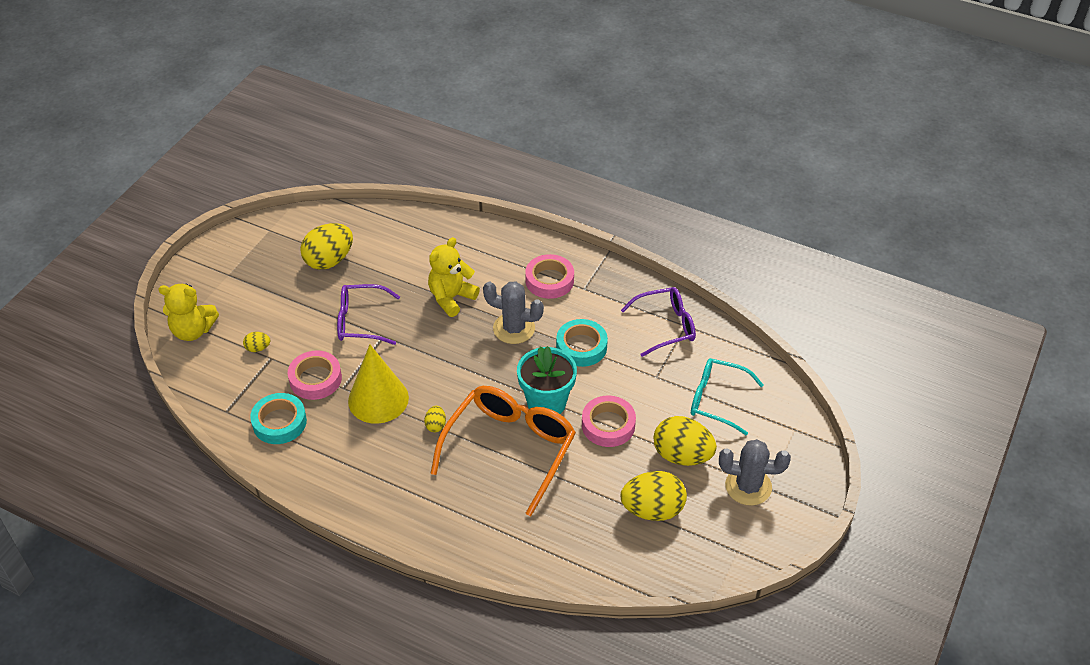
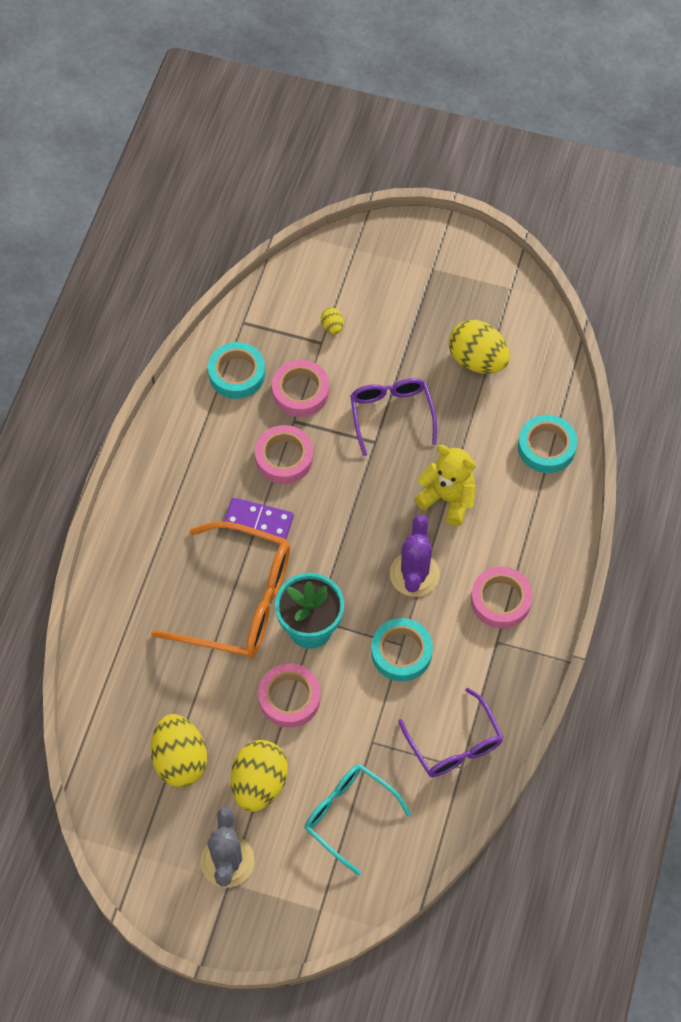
camera: 80 degrees right, 15 degrees up
yellow teddy bear [158,284,219,341] -> none
yellow cone [348,345,409,424] -> pink tape [255,425,313,484]
yellow egg [424,406,446,432] -> purple domino [224,498,294,539]
grey cactus [483,281,544,344] -> purple cactus [390,515,440,597]
turquoise glasses [691,358,764,436] -> turquoise glasses turned 60 degrees counterclockwise [305,764,411,876]
none -> turquoise tape [518,415,577,473]

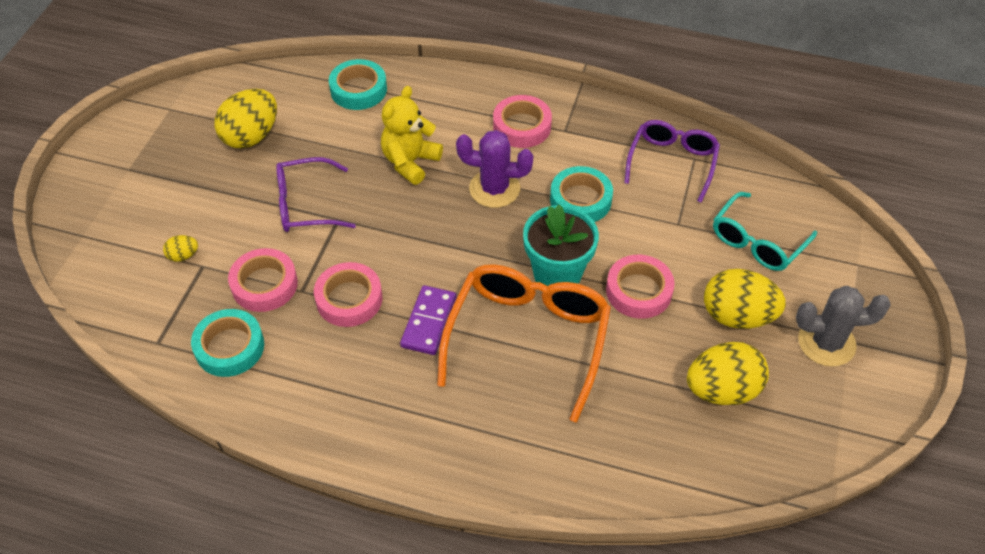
camera: 90 degrees left, 10 degrees down
purple glasses [398,688,504,777] -> purple glasses turned 45 degrees counterclockwise [624,120,720,202]

